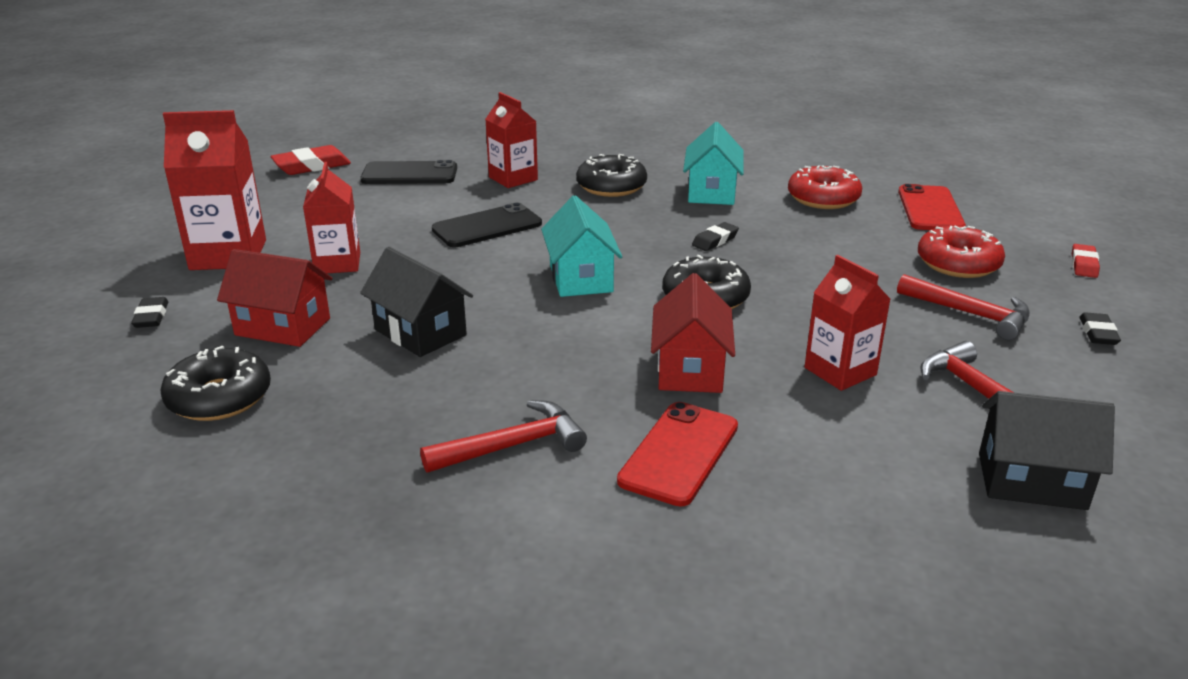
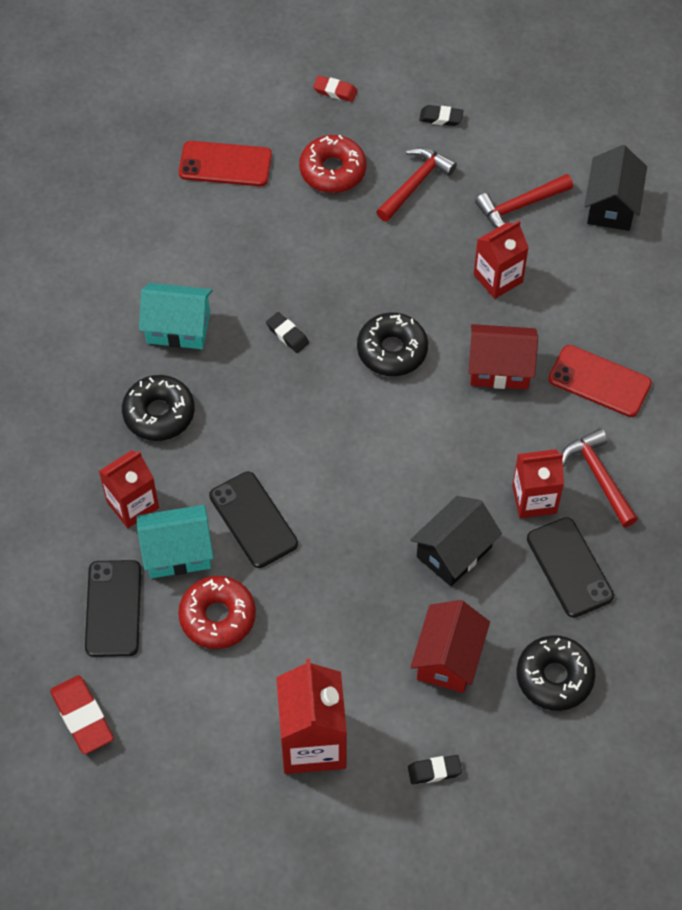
camera: 90 degrees left, 30 degrees up
red carton [303,162,360,273] -> red carton moved to [512,449,564,518]
turquoise house [541,195,622,297] -> turquoise house moved to [137,505,214,578]
red donut [788,165,862,209] -> red donut moved to [178,576,256,649]
none -> black phone [527,517,614,618]

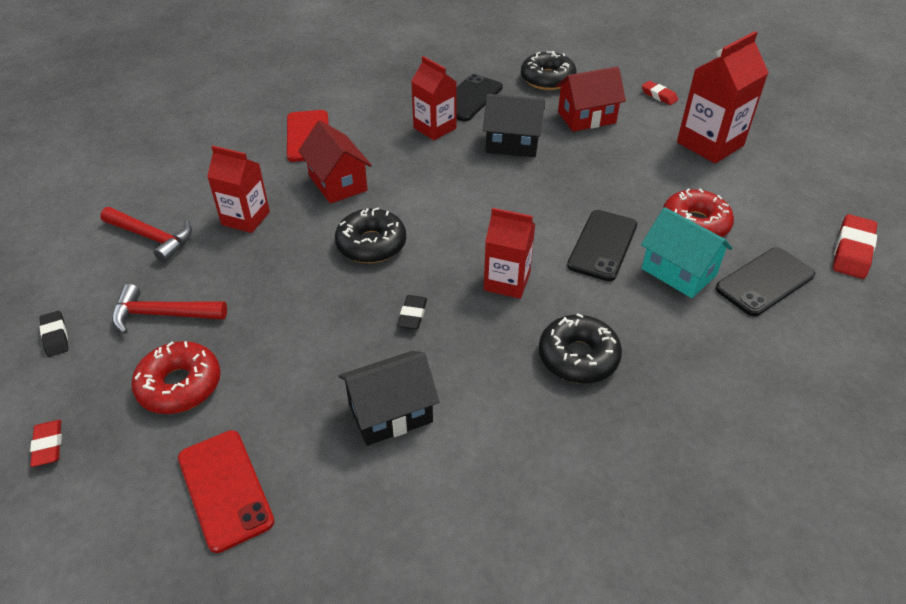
camera: 125 degrees left, 15 degrees down
red carton [99,450,159,528] -> red carton moved to [484,208,535,299]
turquoise house [139,283,212,349] -> none
black eraser [408,755,462,784] -> red eraser [642,81,678,105]
red hammer [562,428,638,527] -> none
black house [585,145,647,231] -> black house moved to [338,351,439,446]

